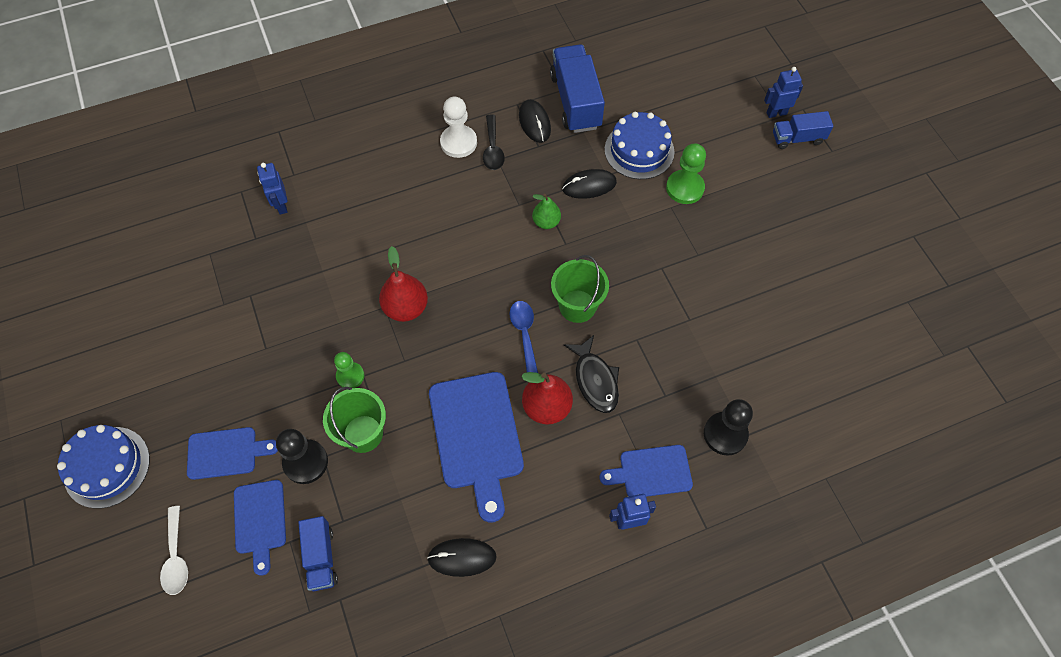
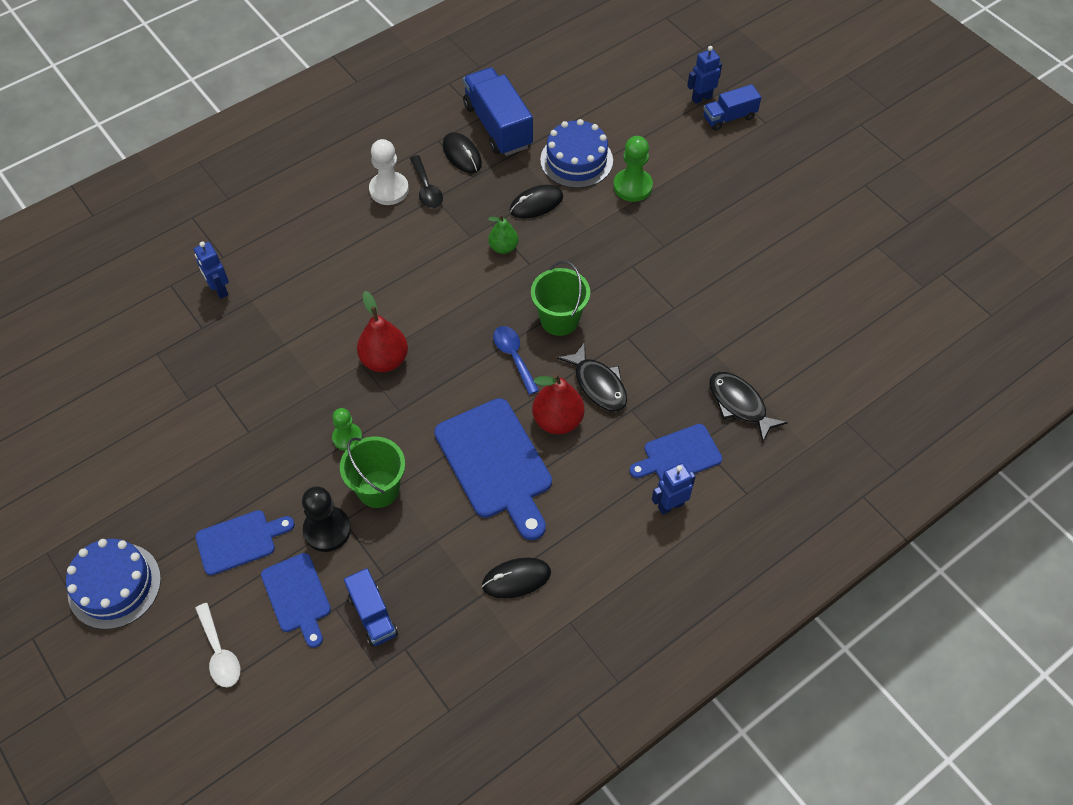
camera: 15 degrees left, 5 degrees down
black pawn [704,399,753,456] -> black fish [709,372,788,443]

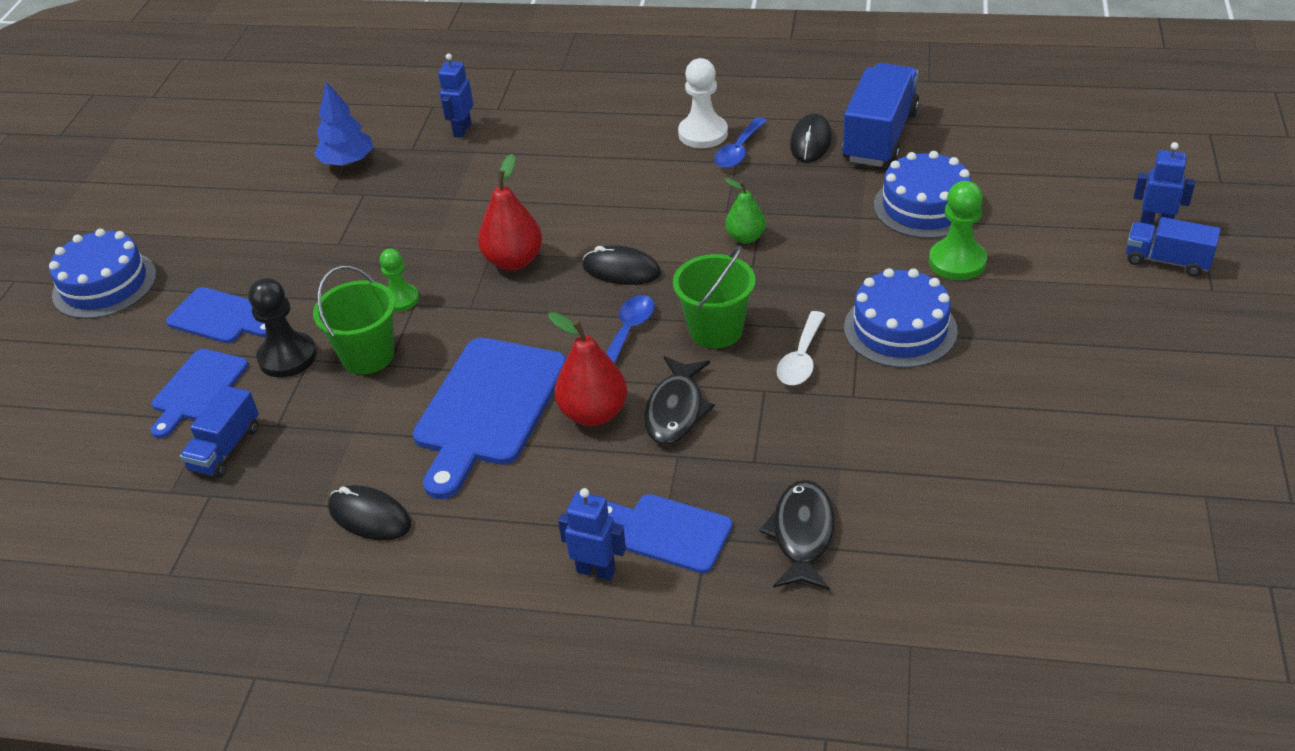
camera: 50 degrees right, 15 degrees down
white spoon [195,603,240,687] -> white spoon moved to [777,311,825,385]
black spoon [410,155,443,208] -> blue spoon [714,117,767,168]
black mouse [509,185,563,219] -> black mouse moved to [582,245,661,285]
none -> blue tree [314,81,373,166]
none -> blue cake [844,268,958,368]

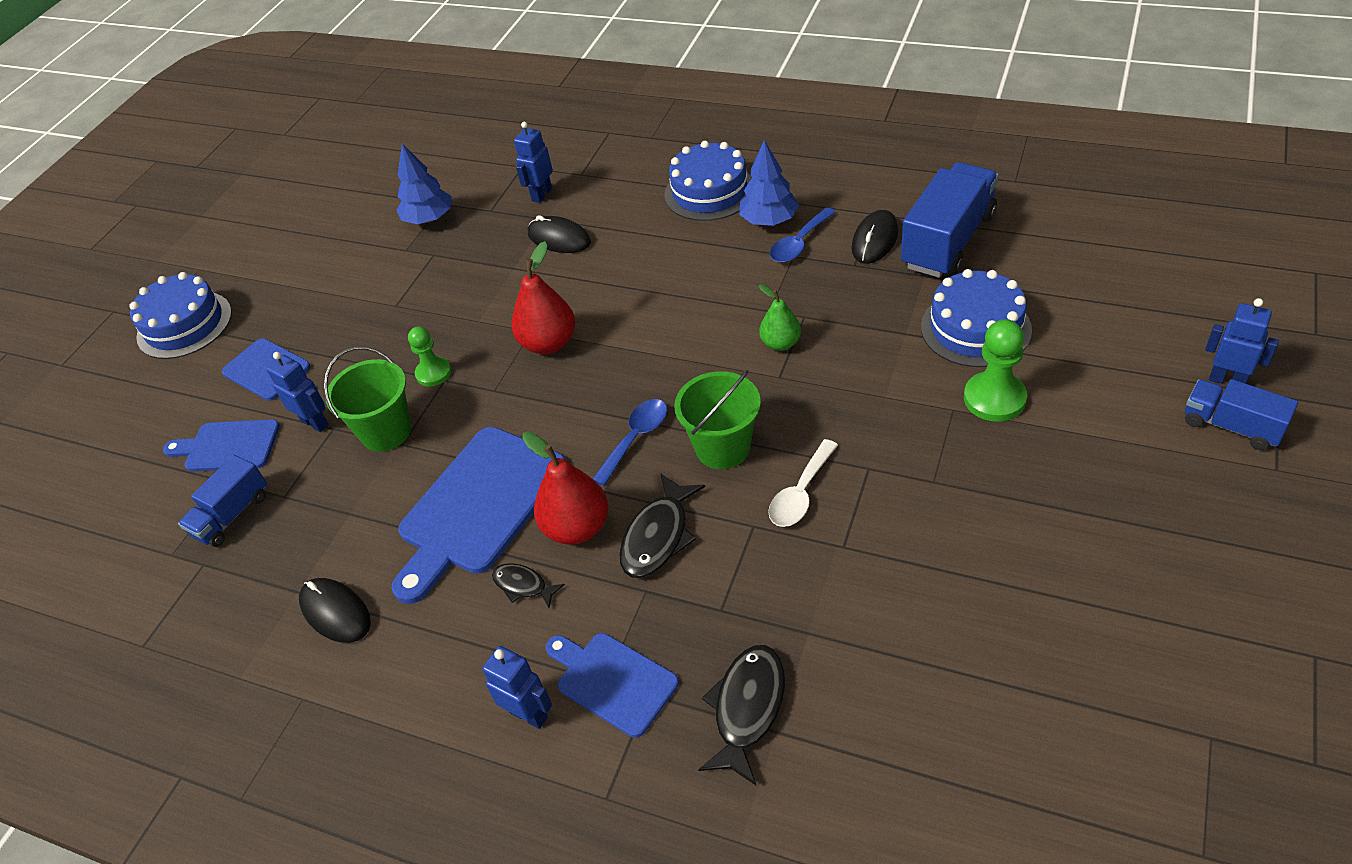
camera: 15 degrees right, 5 degrees up
blue cutting board [151,349,249,438] -> blue cutting board turned 60 degrees clockwise [163,419,280,472]
black pawn [248,278,317,378] -> blue robot [266,352,329,432]
black mouse [582,245,661,285] -> black mouse moved to [528,215,591,253]
white pawn [678,58,728,148] -> blue tree [739,140,799,226]
blue cake [844,268,958,368] -> blue cake moved to [665,141,752,221]
none -> black fish [492,563,565,608]

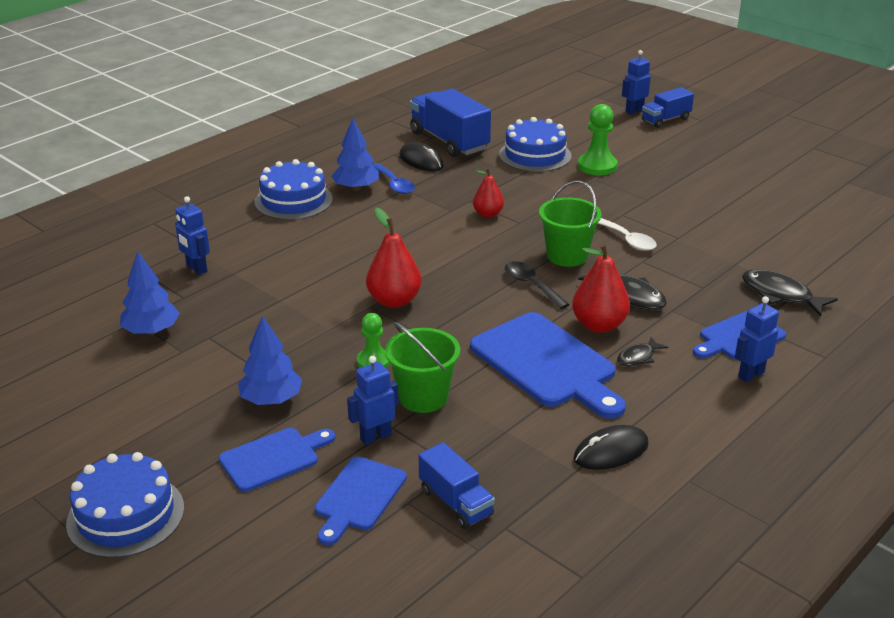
camera: 75 degrees left, 15 degrees down
black mouse [528,215,591,253] -> none
blue spoon [593,399,667,486] -> black spoon [505,261,570,309]
green pear [759,284,801,351] -> red pear [473,168,504,218]
none -> blue tree [238,316,302,405]

